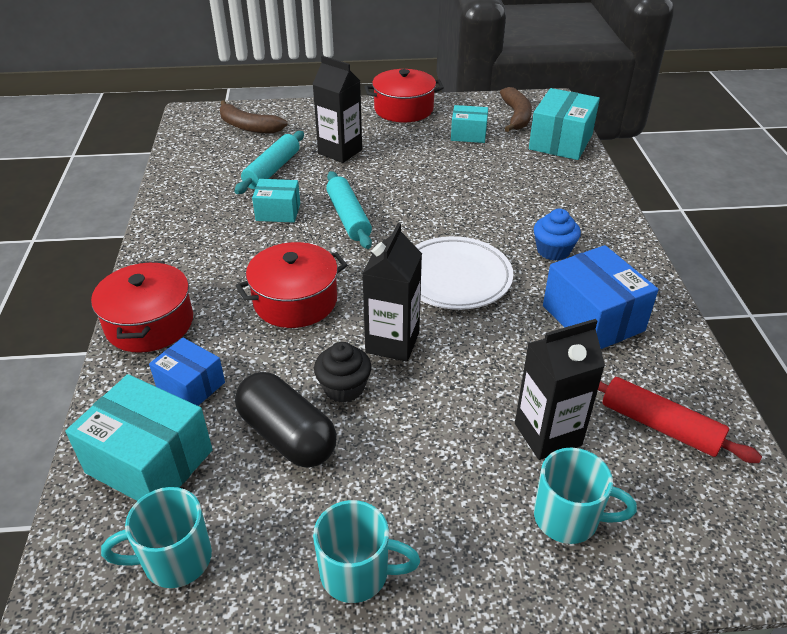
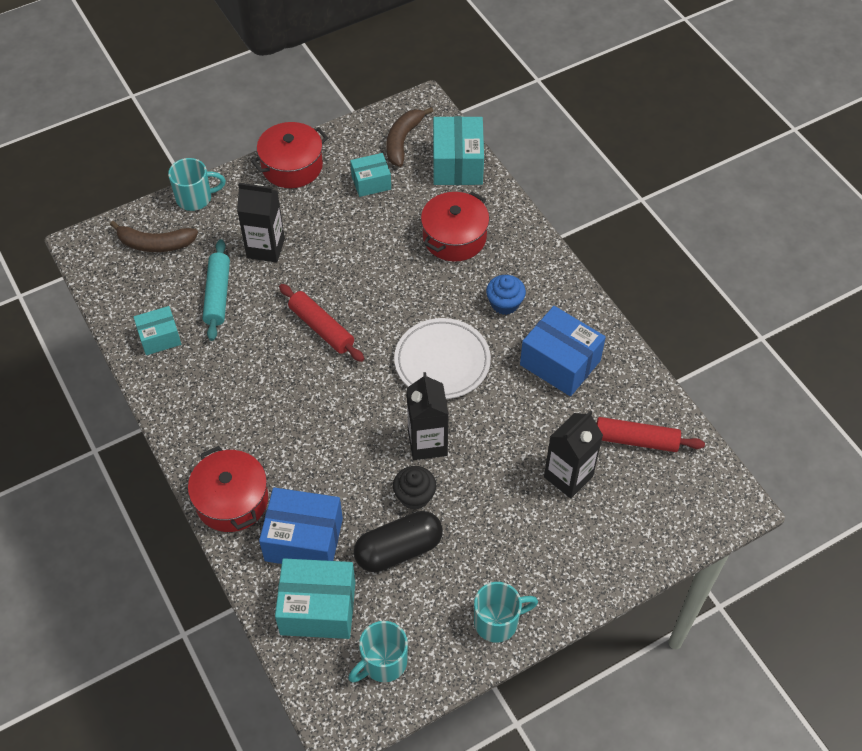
camera: 25 degrees left, 15 degrees up
blue box [149,338,225,406] -> blue box [259,487,343,564], size x1.67
black capsule [235,372,337,467] -> black capsule turned 45 degrees counterclockwise [354,511,443,572]
red pot [236,242,347,328] -> red pot moved to [421,192,489,262]
turquoise box [252,179,300,223] -> turquoise box moved to [134,306,181,355]
turquoise rolling pin [326,171,372,249] -> red rolling pin [279,284,364,362]
brown banana [500,87,532,132] -> brown banana turned 135 degrees counterclockwise [387,107,434,167]
turquoise mug [534,448,637,544] -> turquoise mug moved to [168,158,226,211]

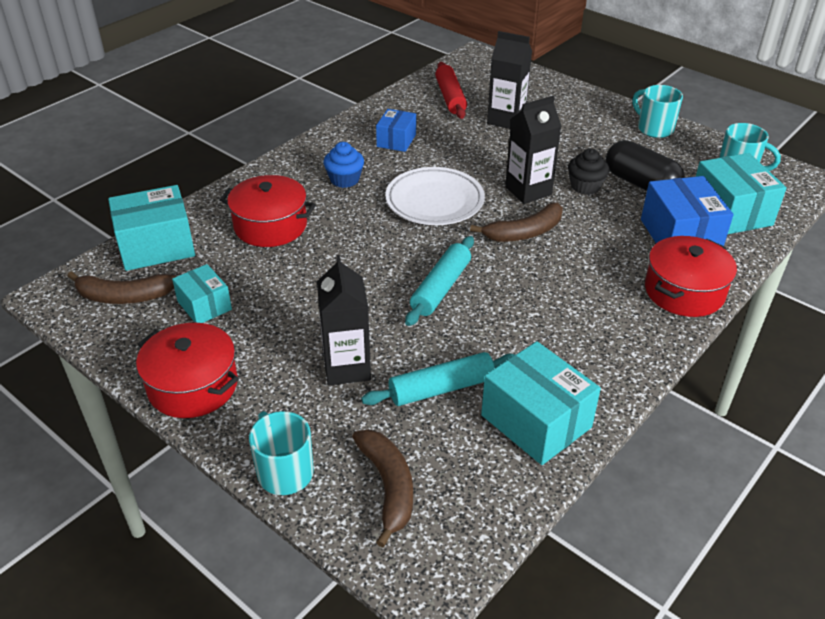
camera: 110 degrees left, 15 degrees down
turquoise box [134,306,181,355] -> turquoise box [481,341,601,465], size x1.67
red rolling pin [279,284,364,362] -> turquoise rolling pin [405,236,474,326]
blue box [520,306,606,396] -> blue box [376,109,416,152], size x0.60
none -> brown banana [470,202,563,242]

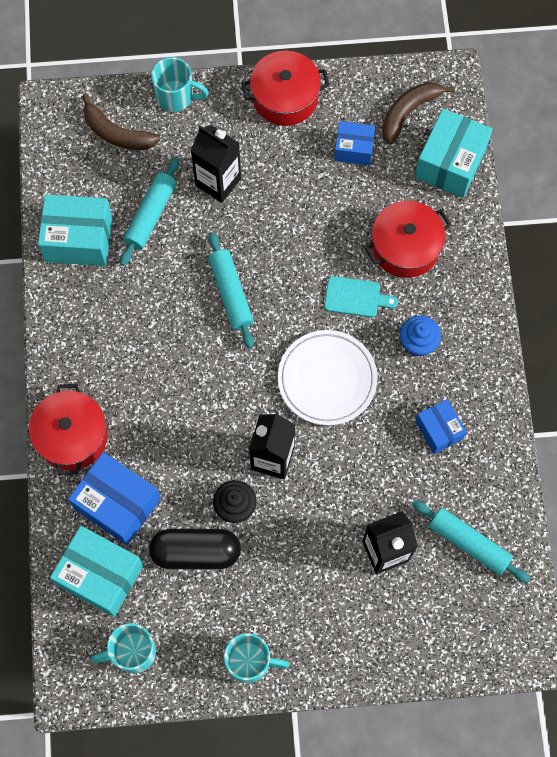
camera: 135 degrees right, 30 degrees up
turquoise box [172,264,232,323] -> blue box [334,121,375,166]
red rolling pin [435,62,467,119] -> turquoise rolling pin [412,500,530,583]
brown banana [470,202,563,242] -> none
none -> turquoise cutting board [324,276,398,317]

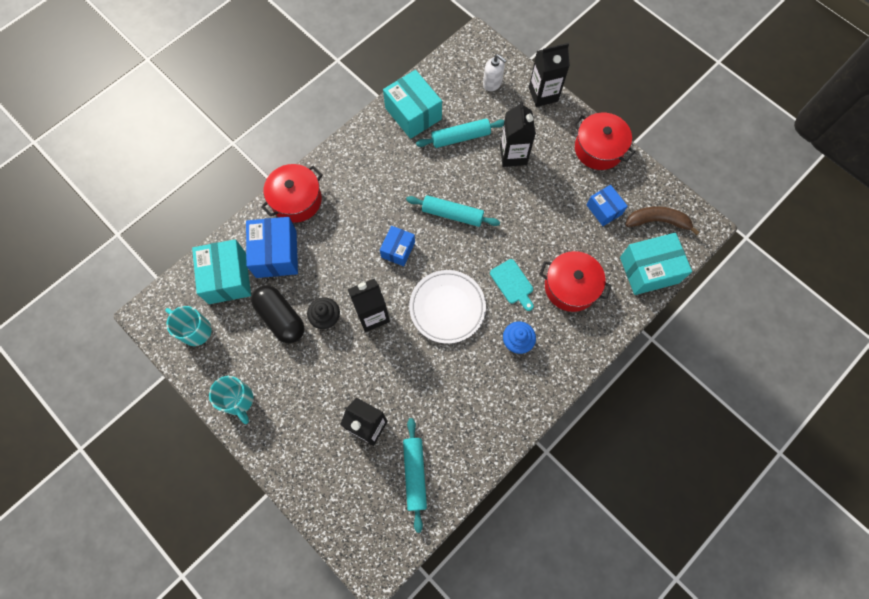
camera: 50 degrees right, 0 degrees up
brown banana [82,94,160,150] -> white soap dispenser [483,54,507,91]
turquoise mug [151,57,209,112] -> black carton [529,43,570,107]
turquoise rolling pin [208,232,254,349] -> turquoise rolling pin turned 75 degrees clockwise [406,195,500,227]
blue box [415,399,467,454] -> blue box moved to [380,226,415,266]

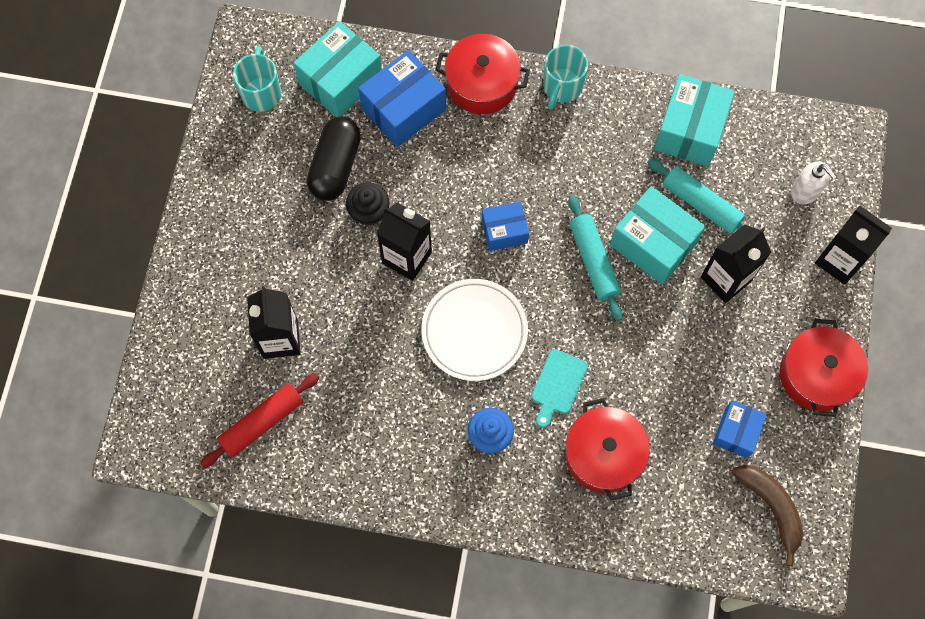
camera: 55 degrees right, 0 degrees up
turquoise mug [209,376,253,424] -> turquoise mug moved to [543,45,588,110]
turquoise rolling pin [403,418,427,533] -> red rolling pin [200,374,319,468]
white soap dispenser [483,54,507,91] -> white soap dispenser turned 45 degrees counterclockwise [791,161,837,204]
turquoise box [620,233,692,295] -> turquoise box moved to [610,186,706,285]

